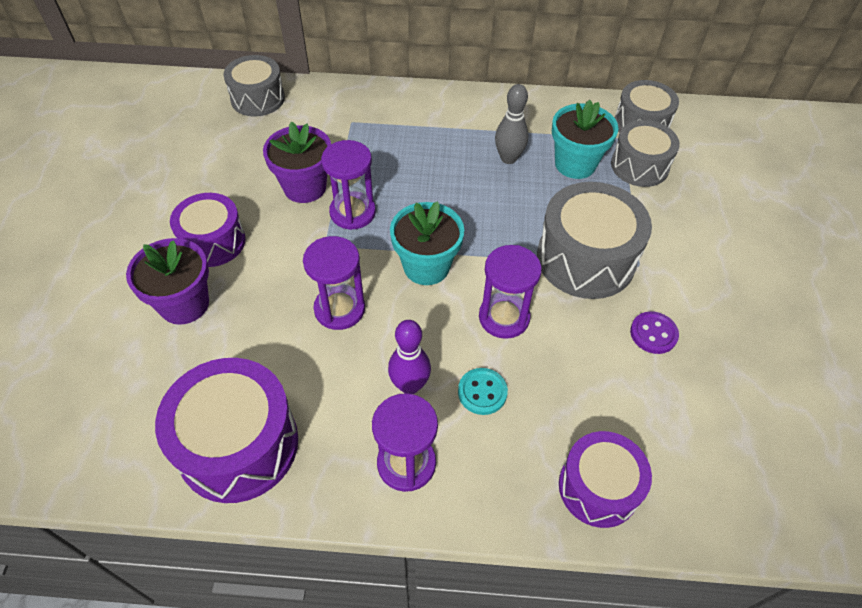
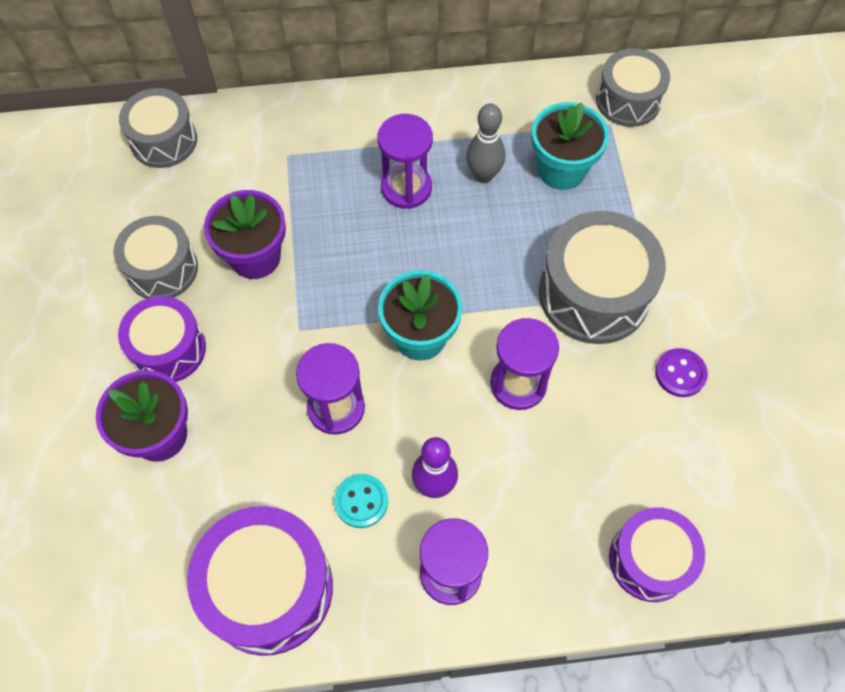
camera: 10 degrees left, 10 degrees up
purple hourglass [321,140,376,230] -> purple hourglass moved to [378,114,433,209]
turquoise button [458,368,508,415] -> turquoise button moved to [334,474,388,528]
grey drum [611,120,680,187] -> grey drum moved to [114,216,198,299]

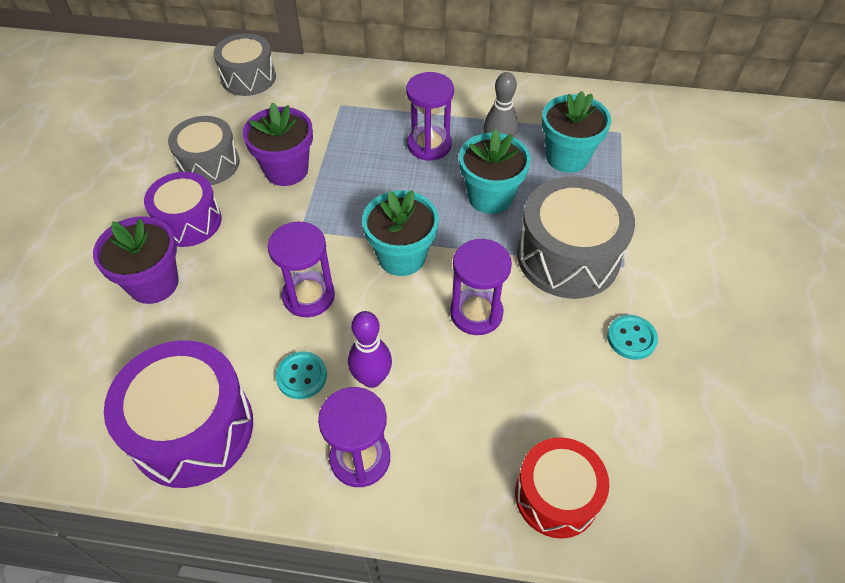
camera: 15 degrees right, 10 degrees down
grey drum [596,48,670,127] -> none
purple drum [609,507,705,602] -> red drum [515,437,609,539]
purple button [655,348,708,397] -> turquoise button [607,315,658,360]
none -> turquoise flower pot [459,129,531,214]

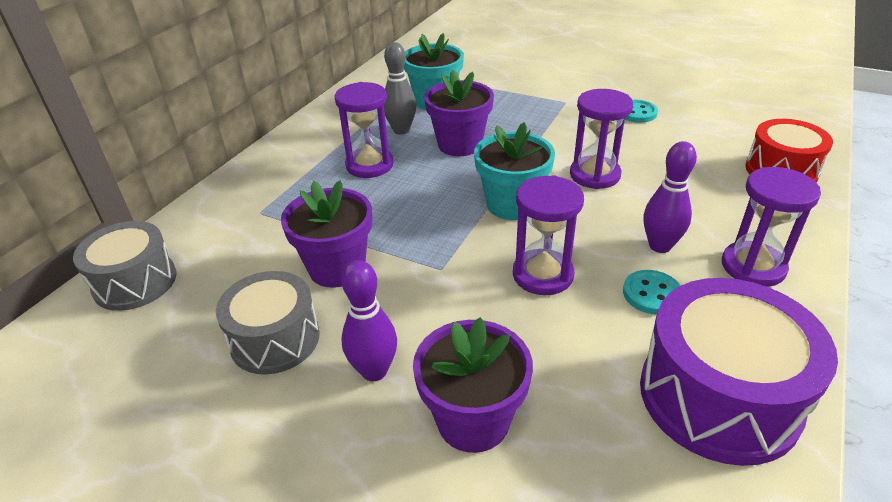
camera: 70 degrees left, 15 degrees down
purple drum [144,172,222,247] -> purple bowling pin [341,260,397,381]
turquoise flower pot [459,129,531,214] -> purple flower pot [424,70,494,156]
grey drum [517,176,635,299] -> none

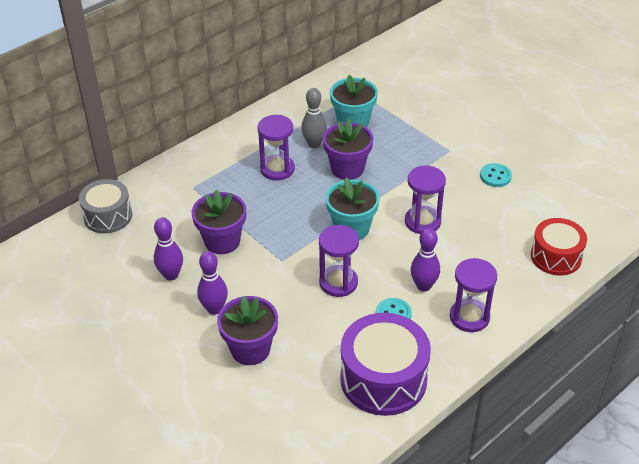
camera: 20 degrees right, 5 degrees up
grey drum [216,271,320,375] -> purple bowling pin [154,217,183,281]

